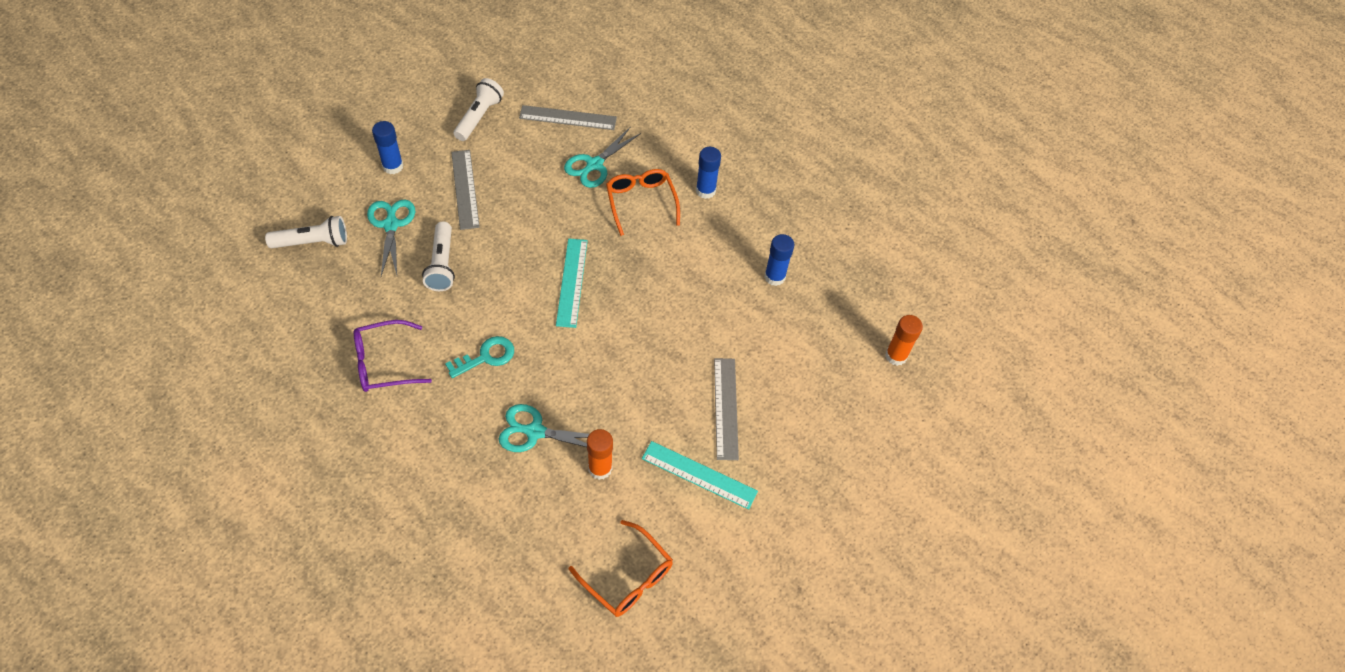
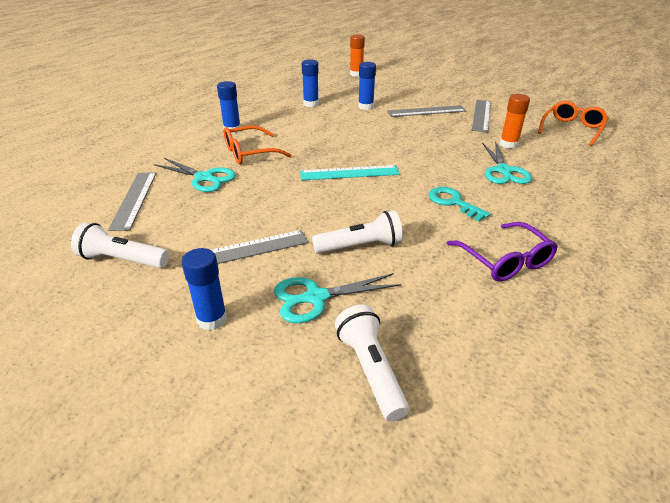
camera: 95 degrees left, 20 degrees down
turquoise ruler [642,441,758,510] -> grey ruler [472,100,491,132]
none -> blue glue stick [358,62,376,110]

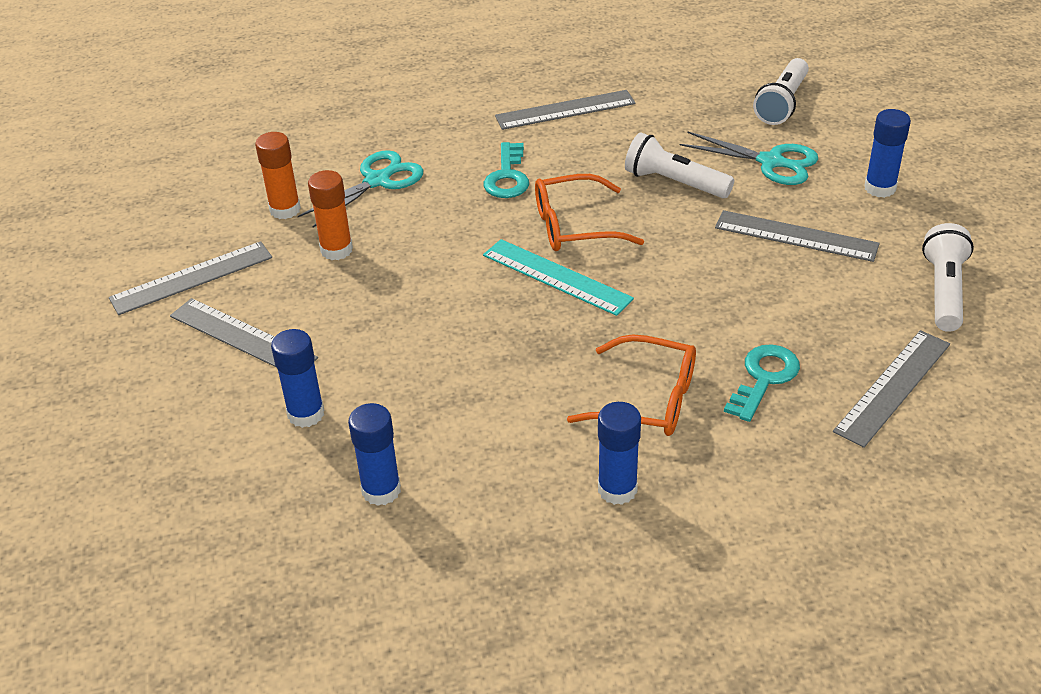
camera: 135 degrees left, 5 degrees up
white flashlight [71,222,169,268] -> white flashlight turned 135 degrees counterclockwise [922,223,974,332]
turquoise scissors [154,158,236,192] -> turquoise key [724,344,800,422]
orange glue stick [350,34,365,77] -> orange glue stick moved to [308,170,353,260]
purple glasses [447,222,558,282] -> grey ruler [495,90,636,130]
orange glasses [538,101,609,146] -> orange glasses moved to [535,174,644,251]

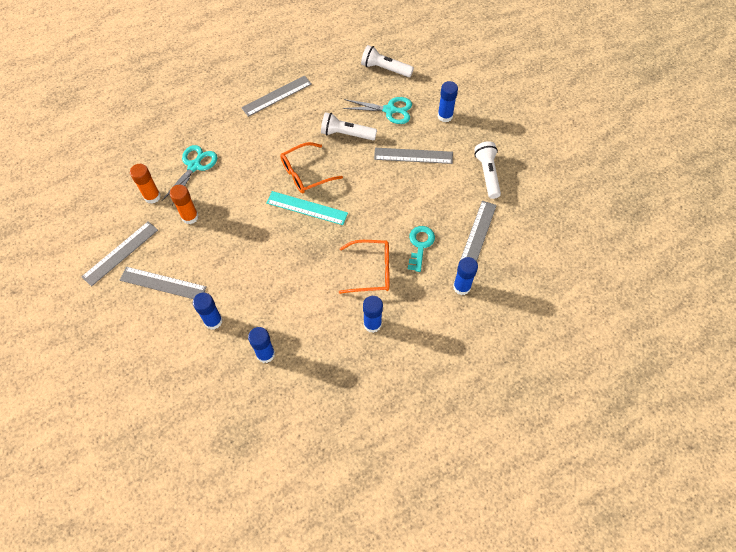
camera: 20 degrees left, 20 degrees up
turquoise key [484,142,529,198] -> none
white flashlight [753,58,809,125] -> white flashlight turned 105 degrees clockwise [361,45,414,77]
none -> blue glue stick [453,257,478,295]

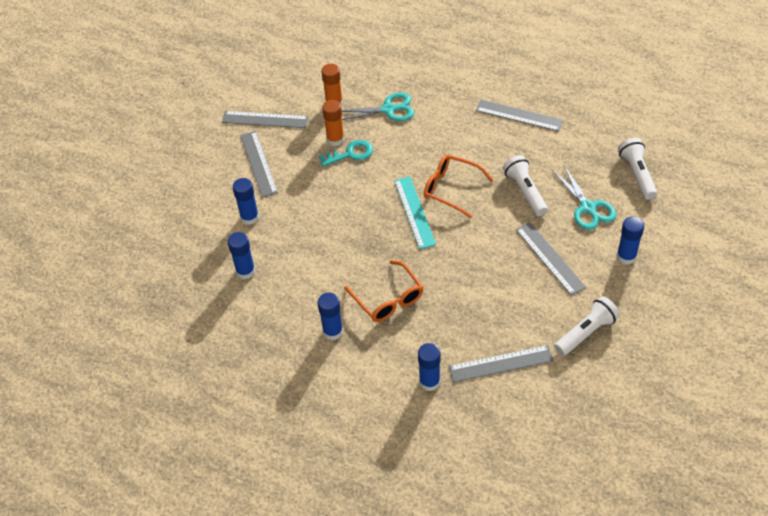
camera: 60 degrees right, 10 degrees down
turquoise key [408,226,435,272] -> turquoise key moved to [319,140,373,167]

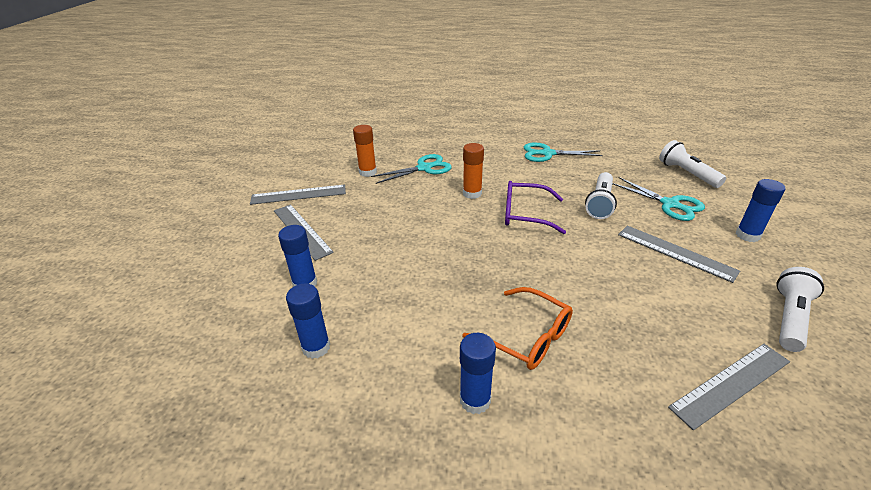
camera: 20 degrees left, 15 degrees down
turquoise key [319,140,373,167] -> none
orange glue stick [322,100,344,146] -> orange glue stick moved to [463,143,484,199]
turquoise ruler [394,177,436,249] -> none
blue glue stick [418,343,441,391] -> none
orange glasses [424,154,493,218] -> purple glasses [505,181,566,234]
grey ruler [476,100,563,132] -> turquoise scissors [524,143,603,162]
white flashlight [503,155,548,216] -> white flashlight turned 120 degrees counterclockwise [585,172,617,219]

